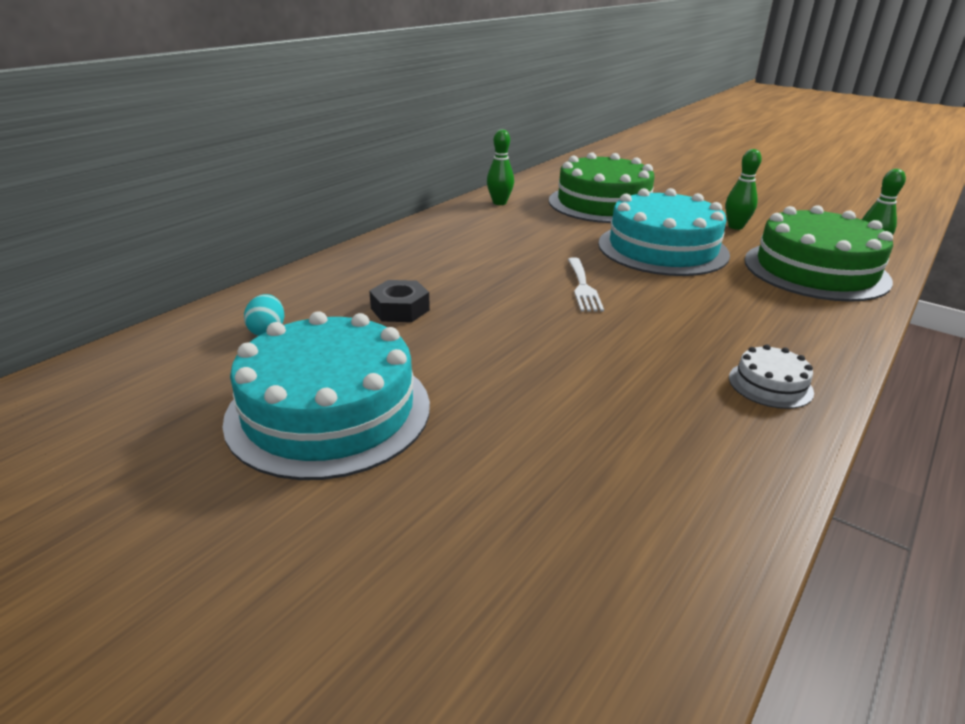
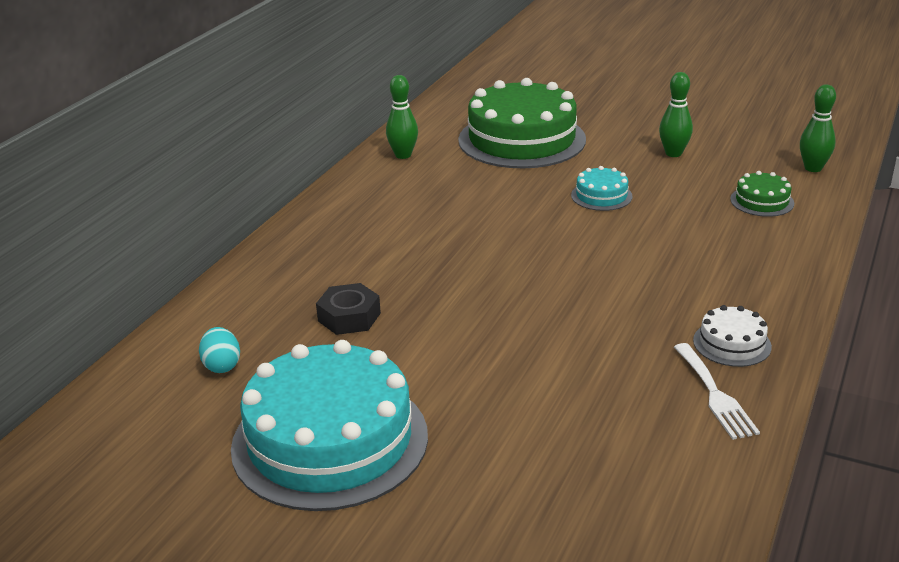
camera: 10 degrees left, 0 degrees up
white fork [568,257,604,311] -> white fork moved to [674,343,760,440]
turquoise cake [598,188,730,276] -> turquoise cake [571,166,633,211], size x0.43
green cake [744,205,893,302] -> green cake [730,171,794,217], size x0.43

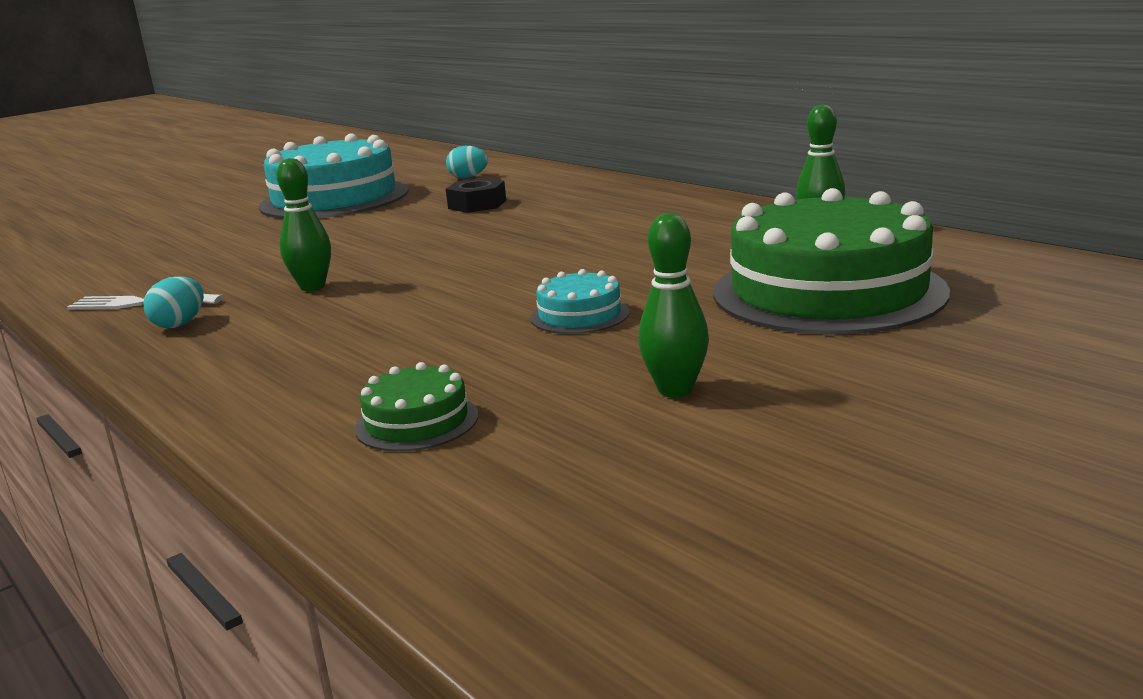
camera: 115 degrees right, 10 degrees down
white cake [693,305,772,367] -> turquoise egg [143,276,204,328]
green bowling pin [800,84,836,172] -> green bowling pin moved to [276,158,331,291]

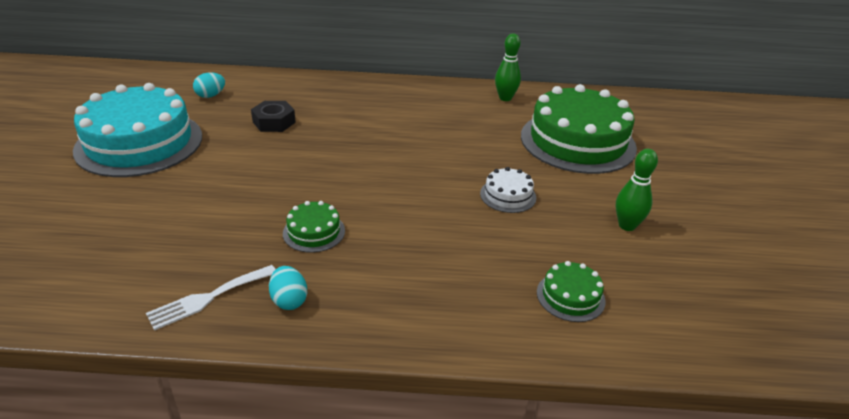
camera: 50 degrees left, 15 degrees up
green bowling pin [276,158,331,291] -> green cake [283,201,345,253]
turquoise cake [530,269,629,334] -> white cake [480,167,536,213]

